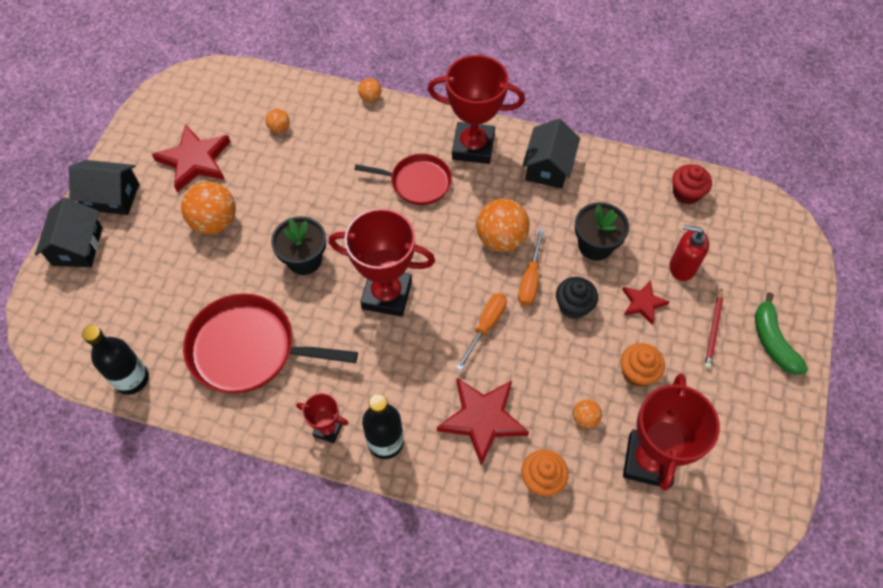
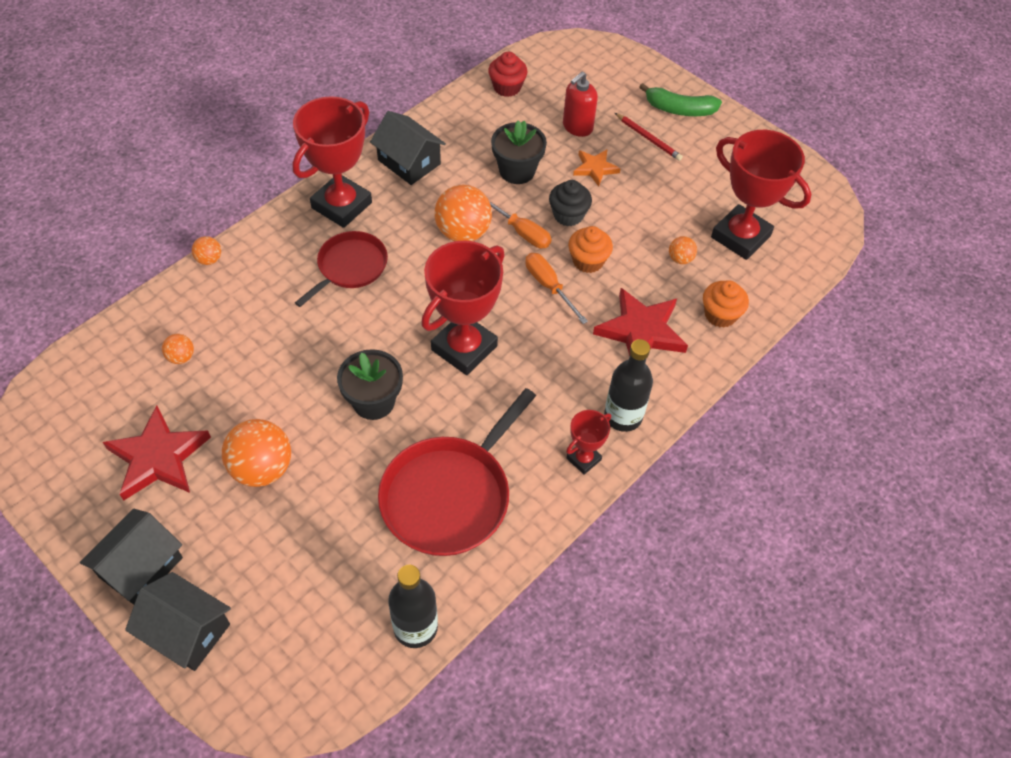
camera: 65 degrees left, 5 degrees down
orange cupcake [621,343,665,387] -> orange cupcake moved to [568,226,613,273]
red star [622,280,670,325] -> orange star [573,149,620,186]

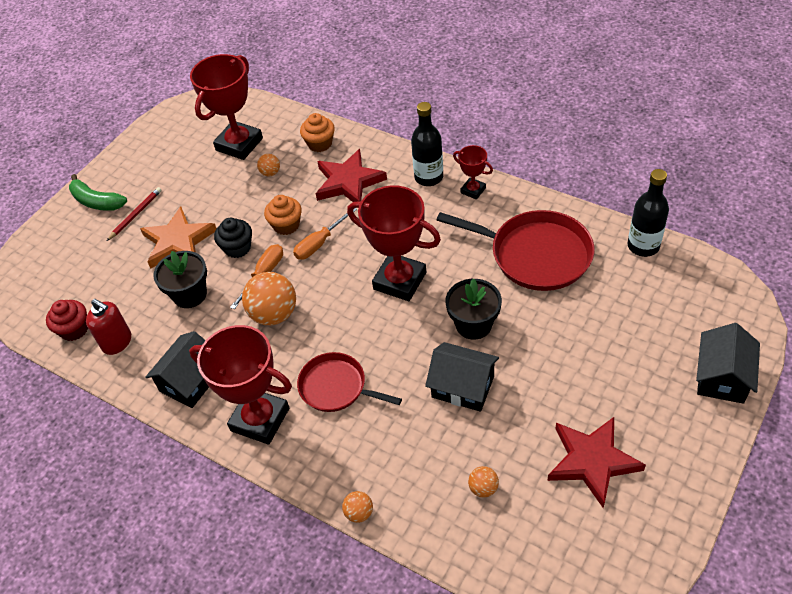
camera: 95 degrees left, 5 degrees down
black house [80,508,183,605] -> black house moved to [425,342,499,412]
orange ball [222,419,291,487] -> none
red soap dispenser [563,72,598,137] -> red soap dispenser moved to [86,299,131,355]
orange star [573,149,620,186] -> orange star [140,206,217,269], size x1.78
green banana [639,83,722,116] -> green banana turned 120 degrees clockwise [69,174,127,211]

